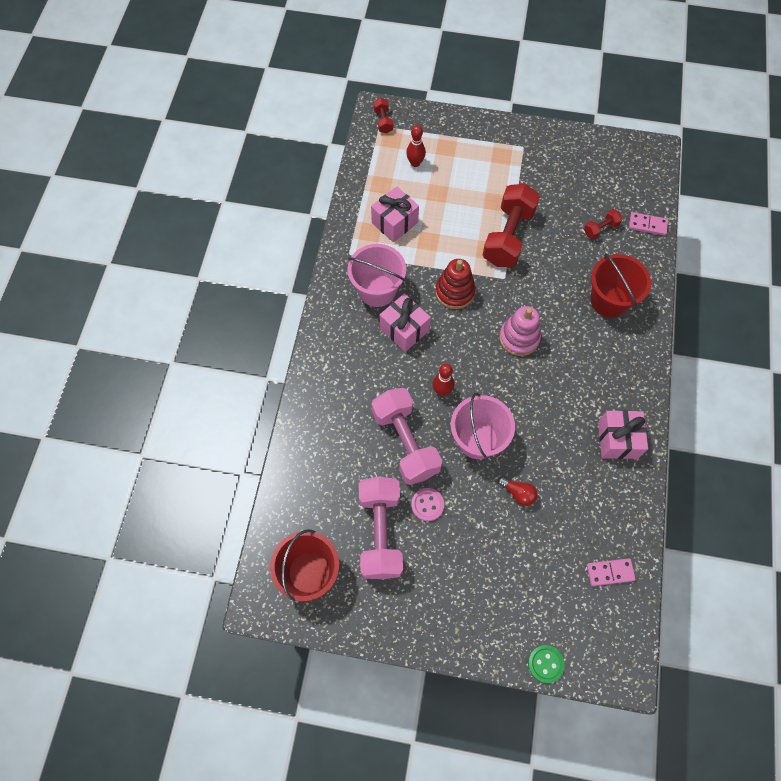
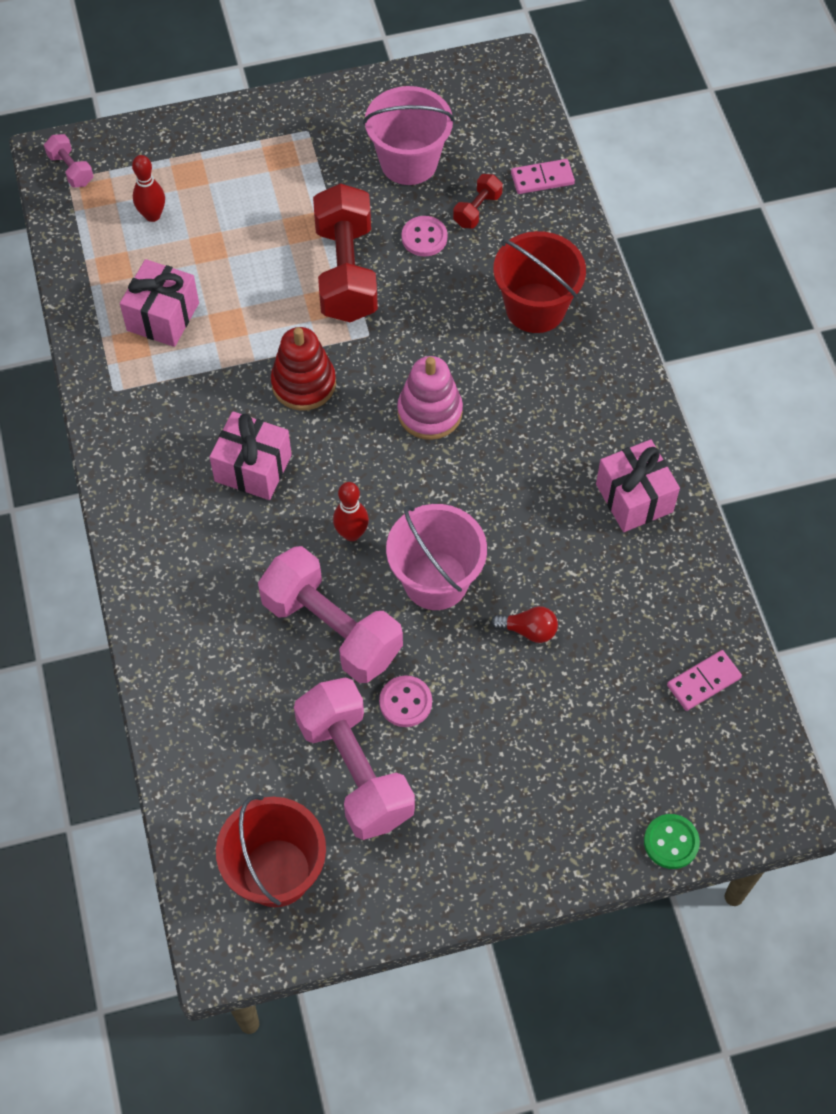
camera: 25 degrees left, 5 degrees down
pink bucket [347,244,406,307] -> pink bucket moved to [363,86,455,185]
red dumbbell [374,98,393,134] -> pink dumbbell [44,134,93,187]
none -> pink button [402,216,447,256]

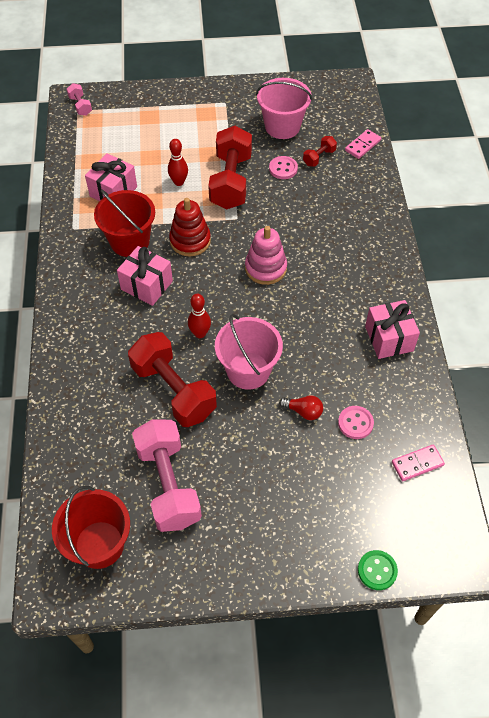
camera: 10 degrees right, 5 degrees down
red bowling pin [132,155,165,222] -> red bowling pin moved to [168,139,188,186]
pink dumbbell [258,546,403,683] -> red dumbbell [128,332,217,427]
pink button [379,675,432,727] -> pink button moved to [338,406,374,439]
red bucket [493,231,586,333] -> red bucket moved to [94,189,155,257]
pink domino [511,159,575,194] -> pink domino turned 45 degrees counterclockwise [345,129,381,159]

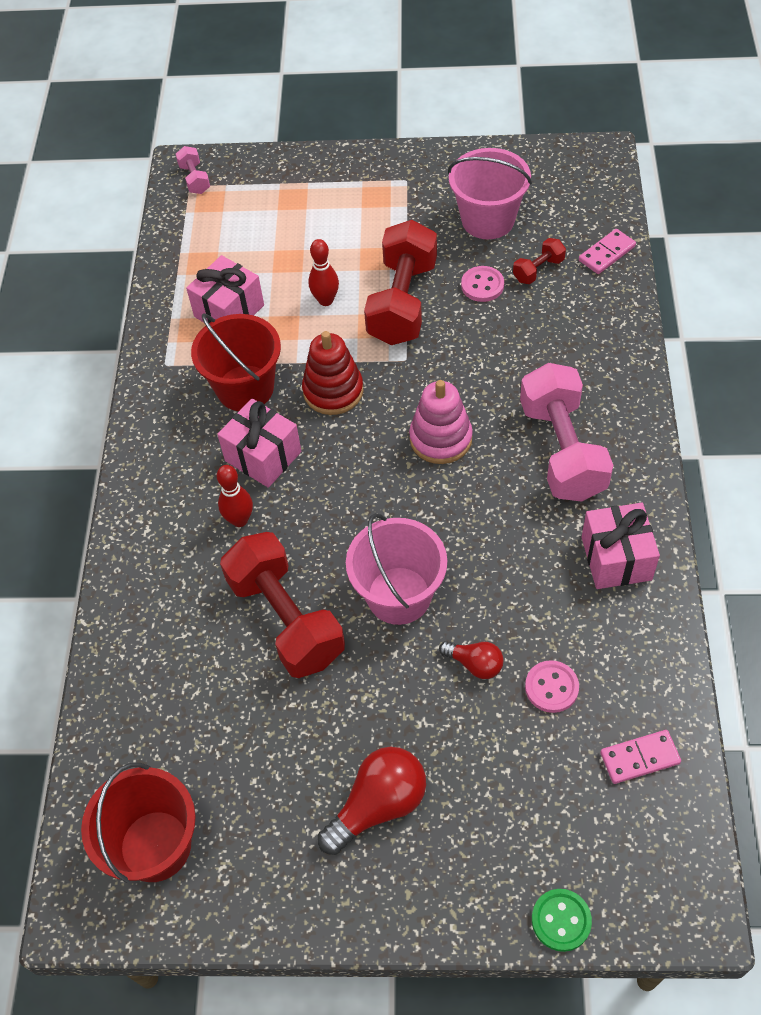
camera: 10 degrees right, 0 degrees up
pink dumbbell [132,420,202,532] -> pink dumbbell moved to [520,363,613,502]
red bowling pin [188,294,211,338] -> red bowling pin moved to [217,465,253,527]
none -> red light bulb [318,747,426,855]

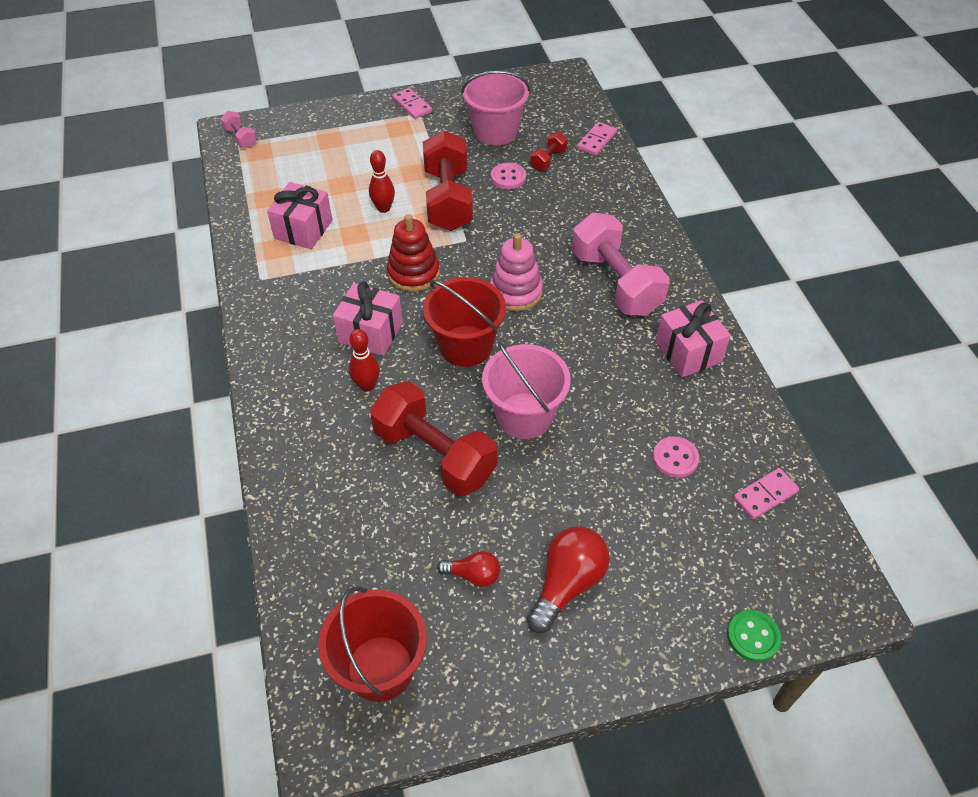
camera: 20 degrees left, 5 degrees down
red bucket [191,313,281,411] -> red bucket moved to [423,277,506,367]
red light bulb [439,641,503,679] -> red light bulb moved to [437,551,500,587]
none -> pink domino [392,88,432,119]

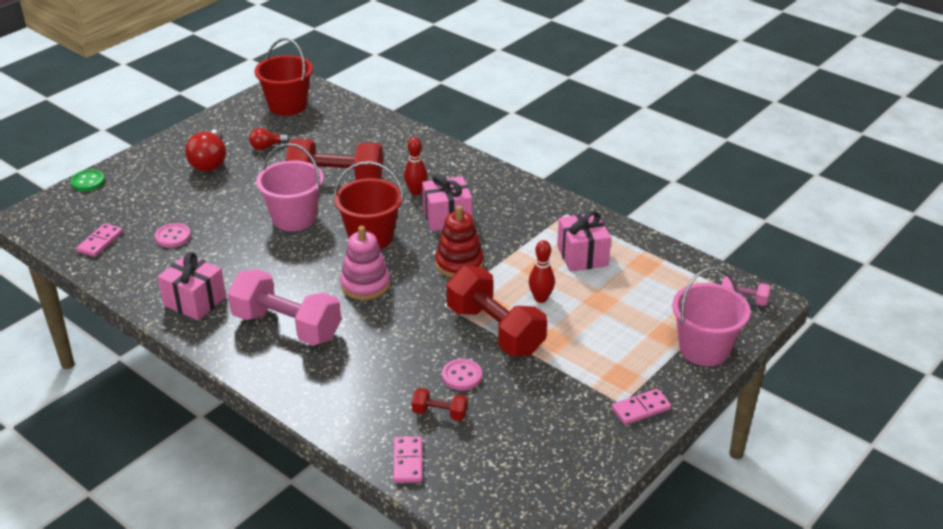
camera: 145 degrees right, 15 degrees down
pink domino [392,88,432,119] -> pink domino turned 45 degrees counterclockwise [611,389,671,425]
pink bucket [461,71,530,145] -> pink bucket moved to [672,267,751,366]
red dumbbell [530,132,568,171] -> red dumbbell turned 75 degrees counterclockwise [412,388,467,421]

